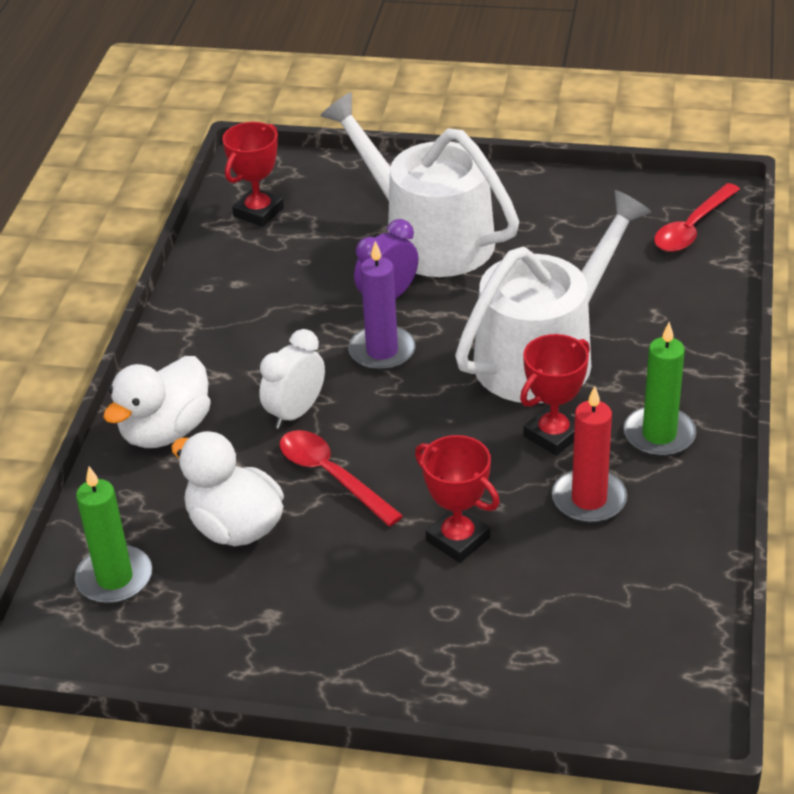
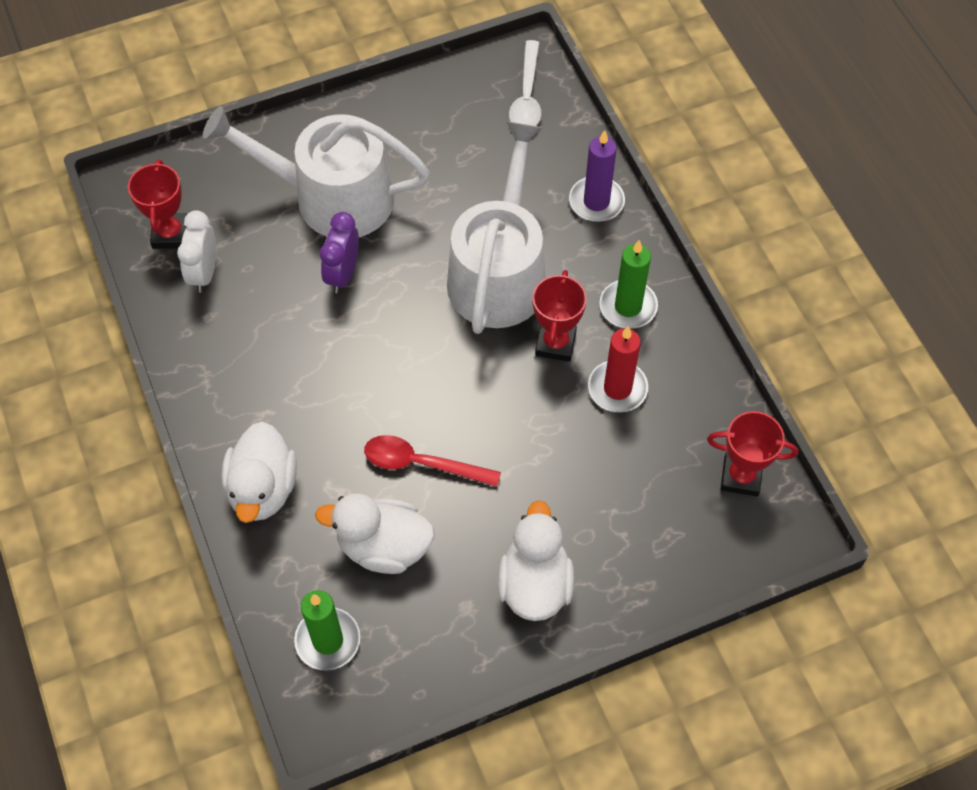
camera: 35 degrees left, 20 degrees up
white clock [259,329,325,429] -> white clock moved to [177,210,216,293]
purple candle [348,241,416,371] -> purple candle moved to [569,130,625,222]
red trophy [415,435,500,563] -> red trophy moved to [707,411,798,497]
red spoon [654,183,740,252] -> white spoon [509,40,541,126]
none -> white duck [497,500,575,621]

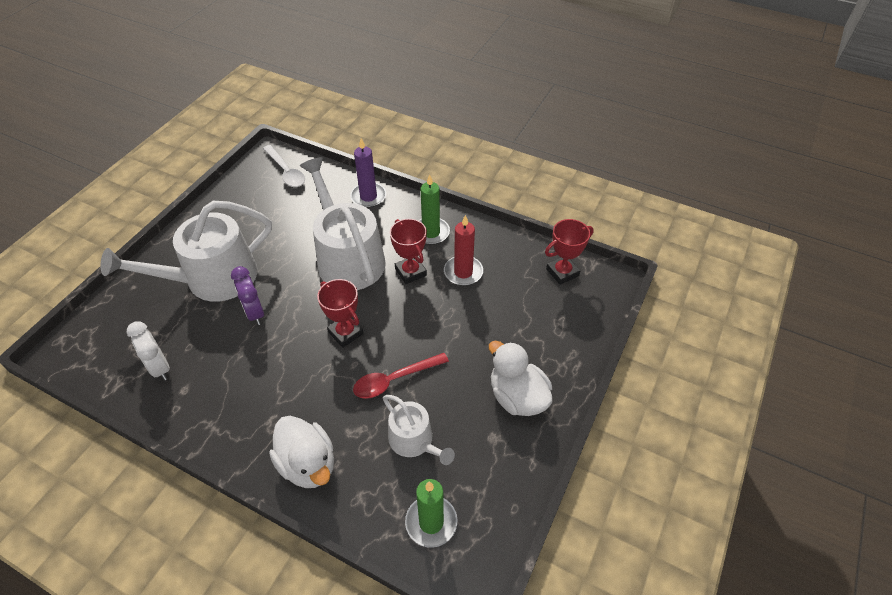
camera: 40 degrees left, 10 degrees down
red trophy [128,160,187,249] -> red trophy moved to [317,279,364,348]
white duck [315,494,435,574] -> white watering can [383,395,455,465]

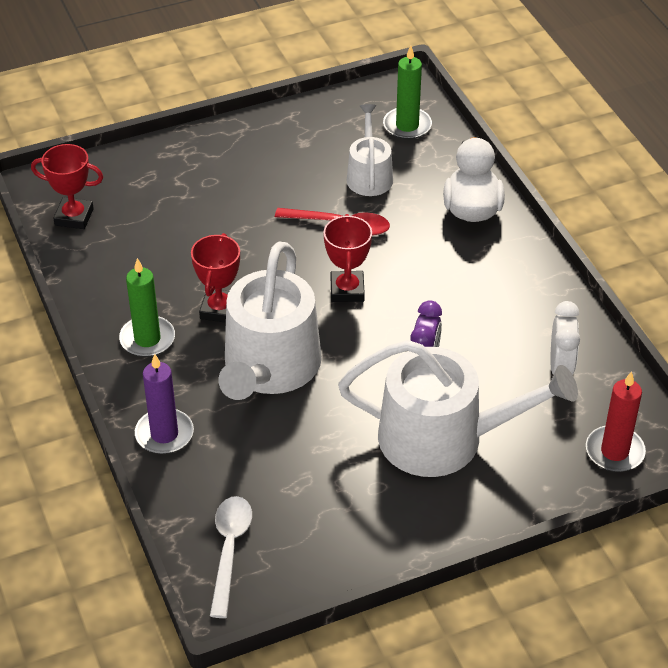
camera: 140 degrees left, 5 degrees down
red candle [444,215,483,286] -> red candle moved to [586,371,646,472]
white duck [489,341,553,416] -> none

